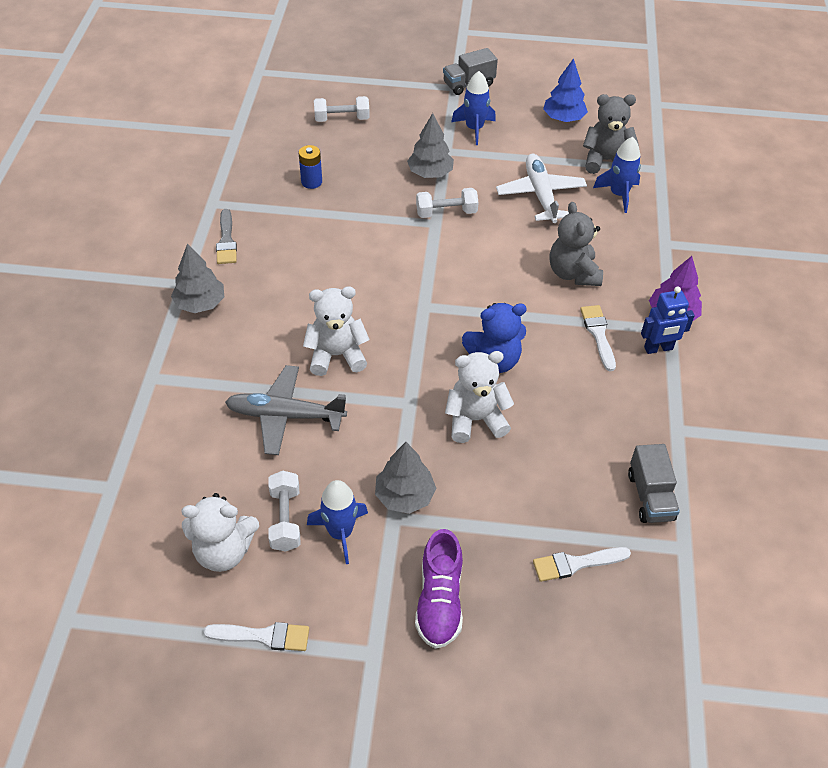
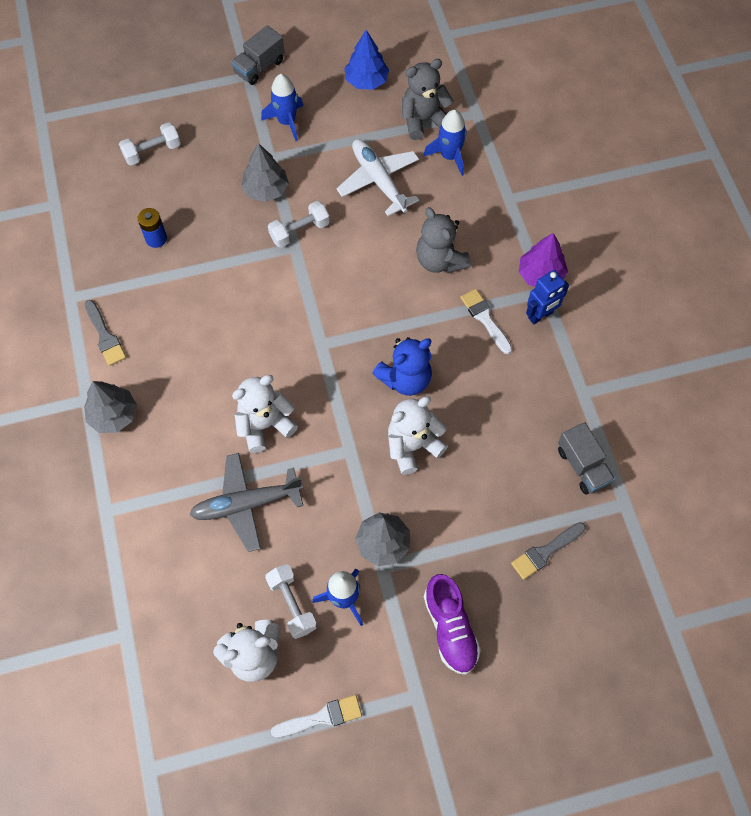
camera: 20 degrees left, 15 degrees up
white brush [533,547,631,582] -> grey brush [511,522,586,580]

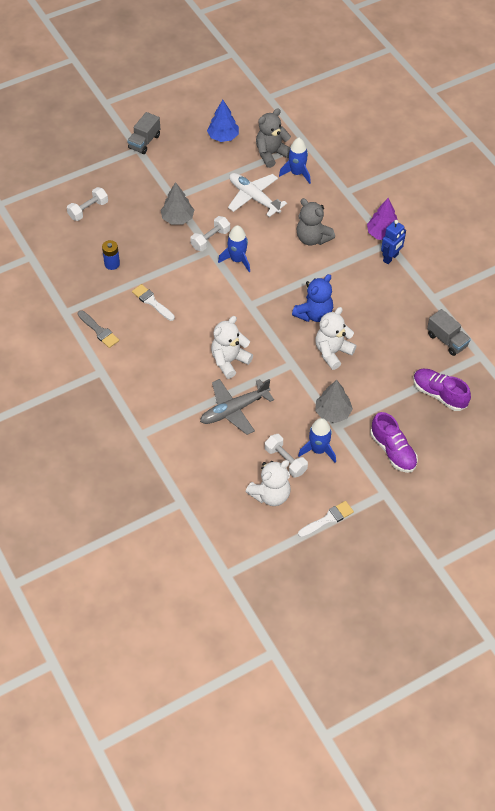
camera: 15 degrees left, 10 degrees down
grey tree [84,381,137,433] -> none
blue rocket [261,74,303,141] -> blue rocket moved to [218,225,250,272]
white brush [460,289,512,354] -> white brush moved to [132,284,175,321]
grey brush [511,522,586,580] -> purple shoe [413,369,471,411]

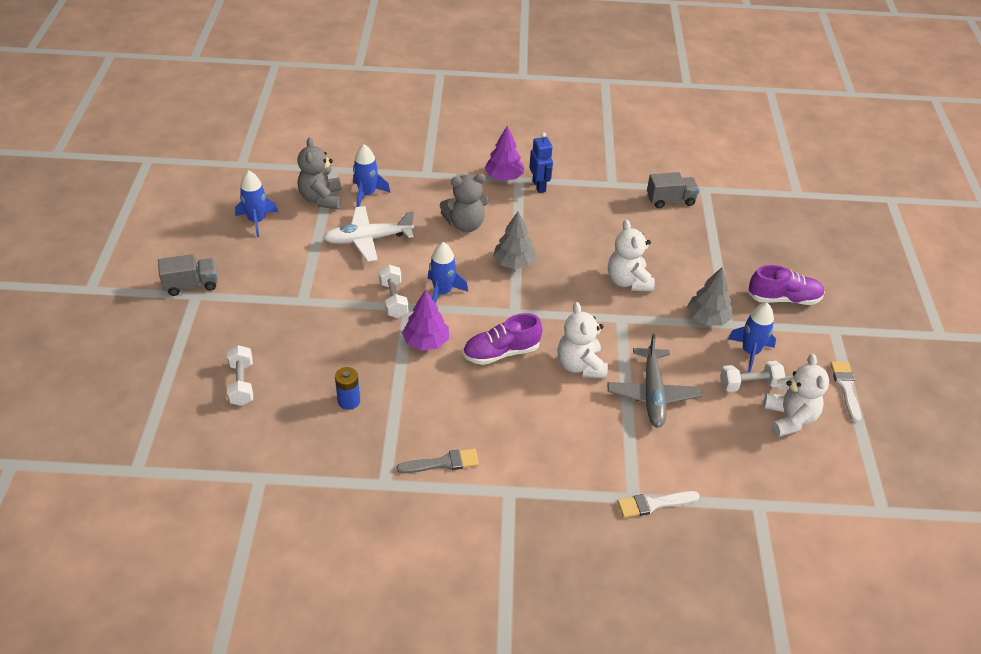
camera: 60 degrees left, 10 degrees down
grey truck [127,112,160,154] -> grey truck turned 75 degrees counterclockwise [158,254,218,296]
white brush [132,284,175,321] -> white brush moved to [617,491,700,518]
grey tree [161,182,194,224] -> grey tree moved to [493,212,537,269]
blue tree [207,100,239,142] -> blue rocket [235,170,278,237]
blue teddy bear [292,274,333,322] -> none
purple shoe [413,369,471,411] -> purple shoe moved to [463,313,542,365]
none -> purple tree [402,290,449,351]

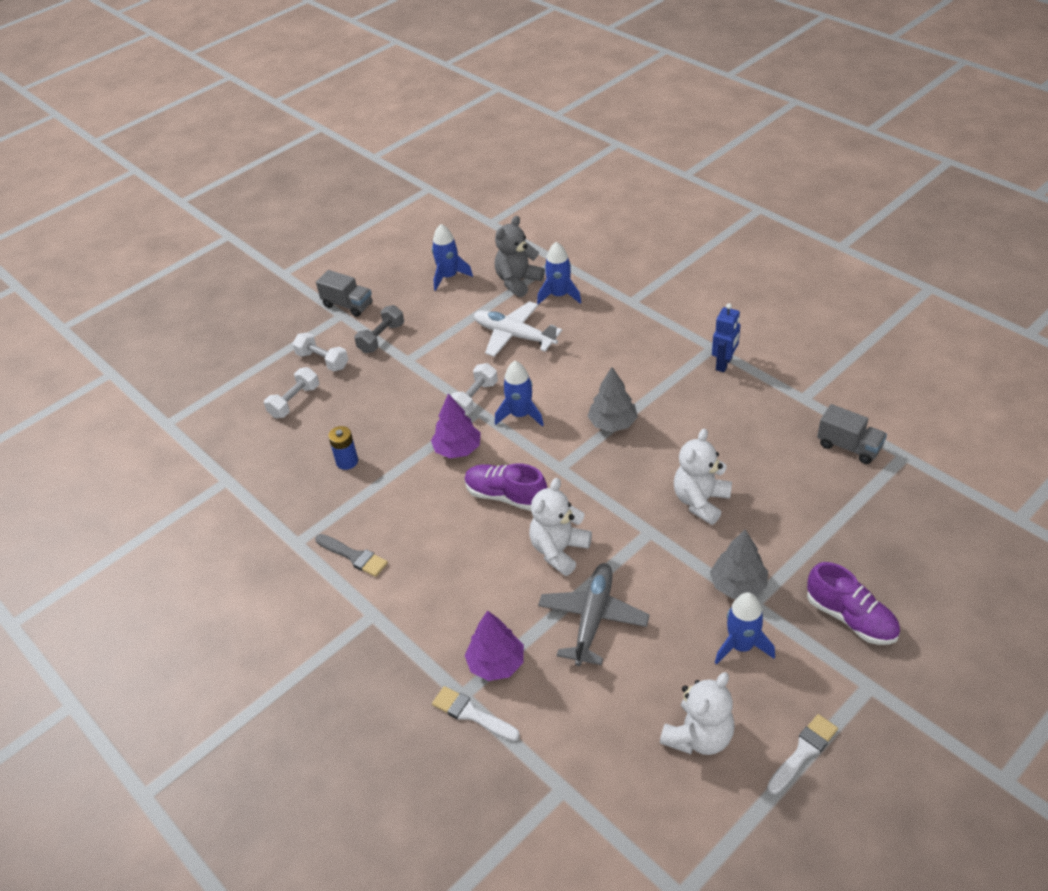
camera: 50 degrees right, 0 degrees up
grey teddy bear [440,173,489,232] -> none
purple tree [485,126,524,181] -> purple tree moved to [465,610,524,681]
grey plane [607,333,702,428] -> grey plane turned 150 degrees clockwise [538,563,650,666]
white dumbbell [720,361,785,392] -> white dumbbell moved to [293,332,348,372]
none -> grey dumbbell [354,305,404,353]

